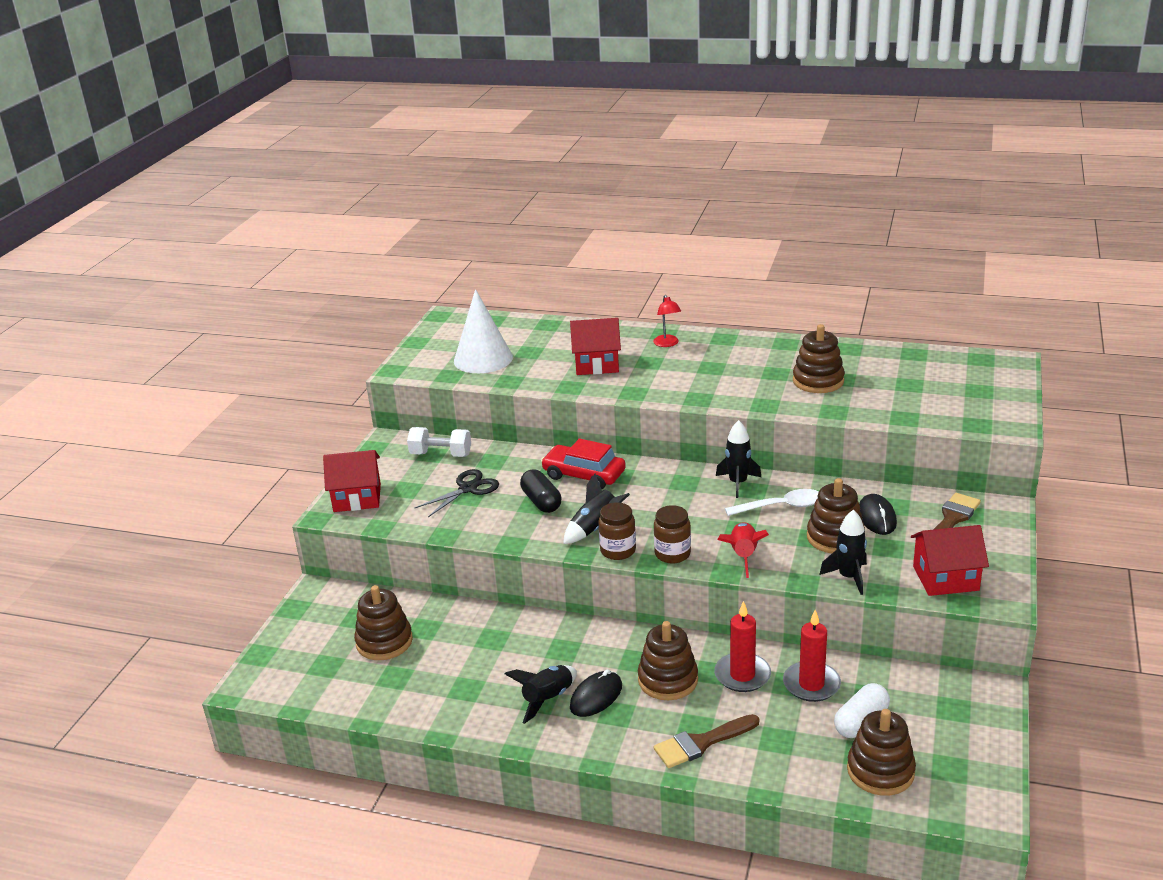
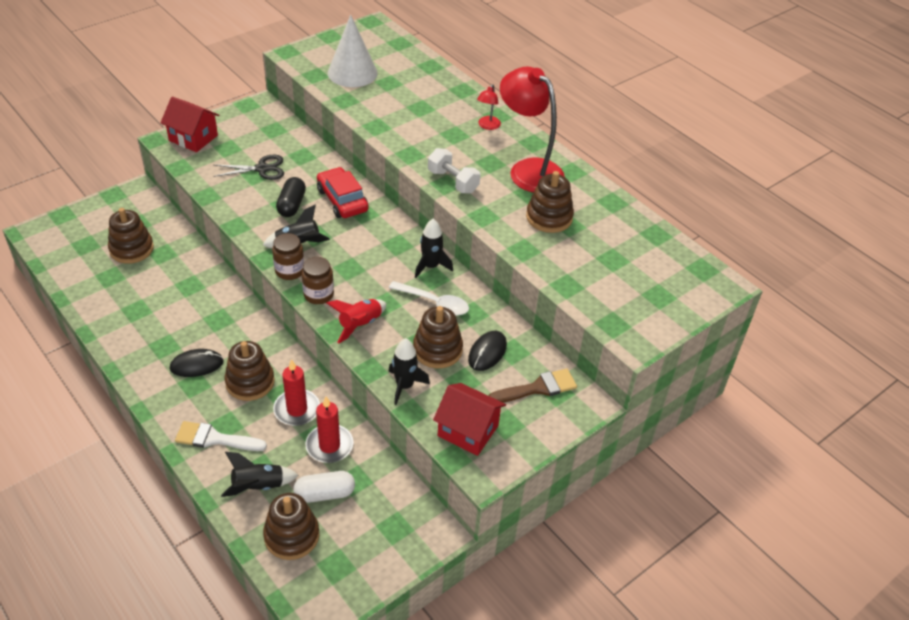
camera: 30 degrees right, 15 degrees up
white dumbbell [407,427,471,457] -> white dumbbell moved to [428,148,480,194]
black rocket [505,665,577,724] -> black rocket moved to [221,452,299,497]
red house [570,318,621,375] -> none
brown brush [654,714,759,768] -> white brush [175,421,267,451]
none -> red lamp [500,66,565,193]

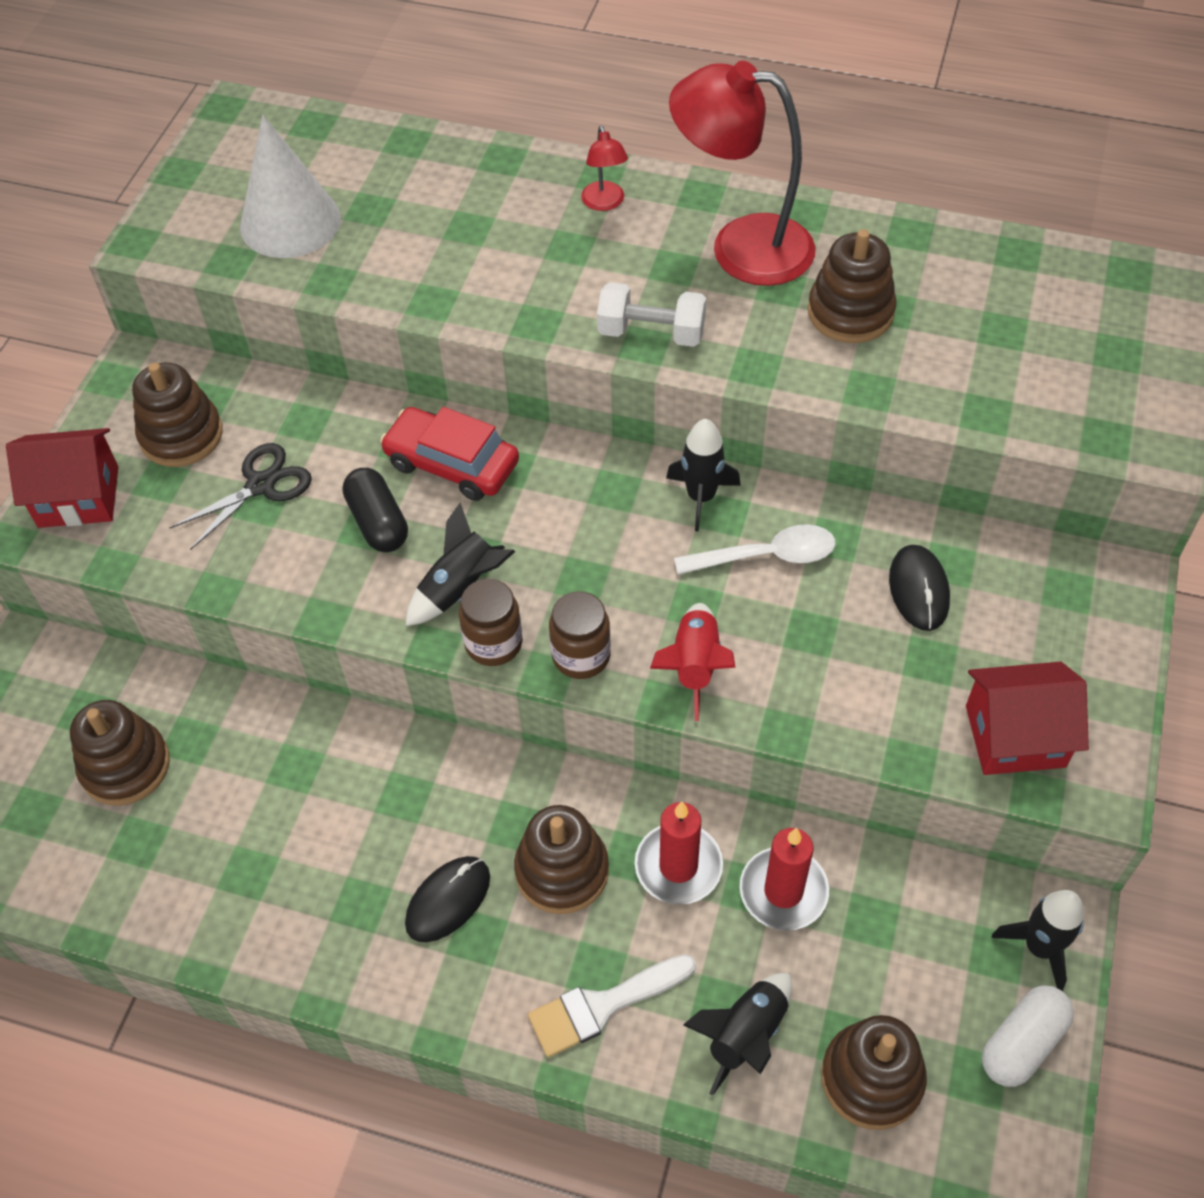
camera: 30 degrees left, 10 degrees up
white capsule [293,471,355,503] -> white capsule moved to [982,986,1074,1087]
black rocket [389,338,430,405] -> black rocket moved to [992,890,1084,991]
brown stacking toy [413,306,463,368] -> brown stacking toy moved to [132,363,223,467]
brown brush [489,369,577,403] -> none

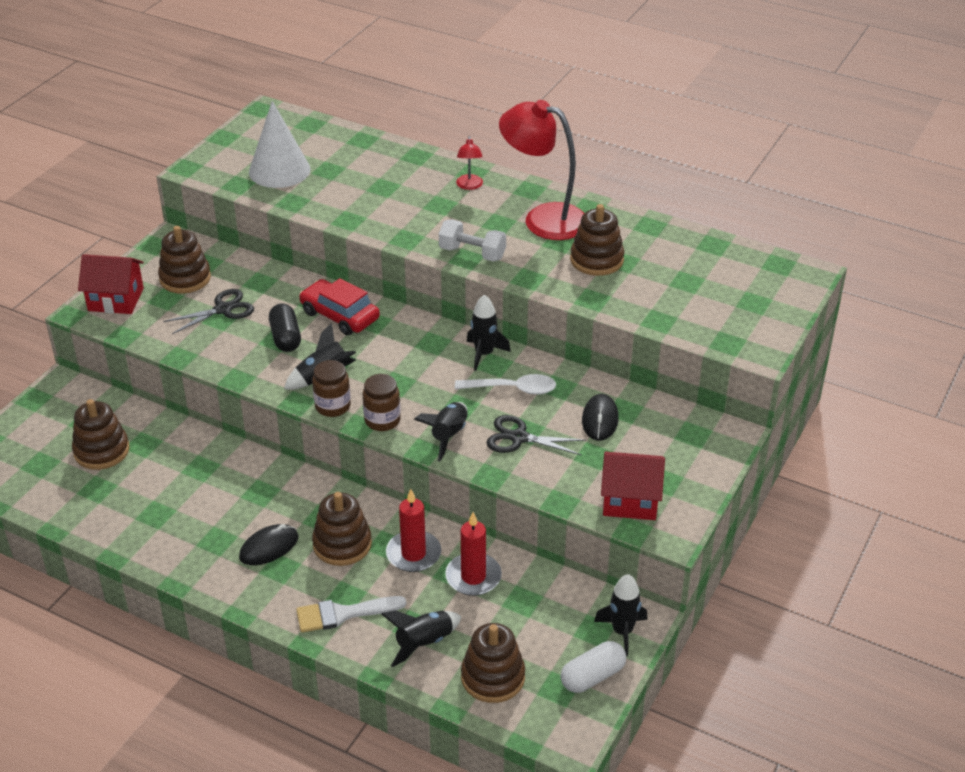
camera: 10 degrees right, 15 degrees down
red rocket [650,603,736,721] -> black rocket [414,402,467,461]
none -> black scissors [486,415,586,455]

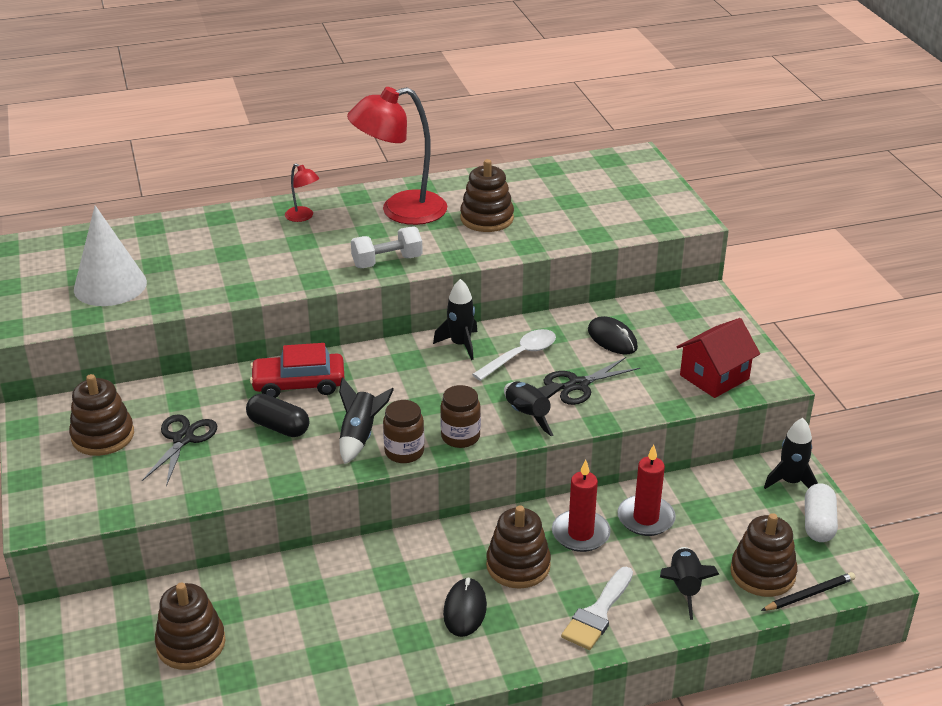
camera: 45 degrees left, 5 degrees down
red house [78,254,144,314] -> none
none -> black pencil [761,572,855,611]

